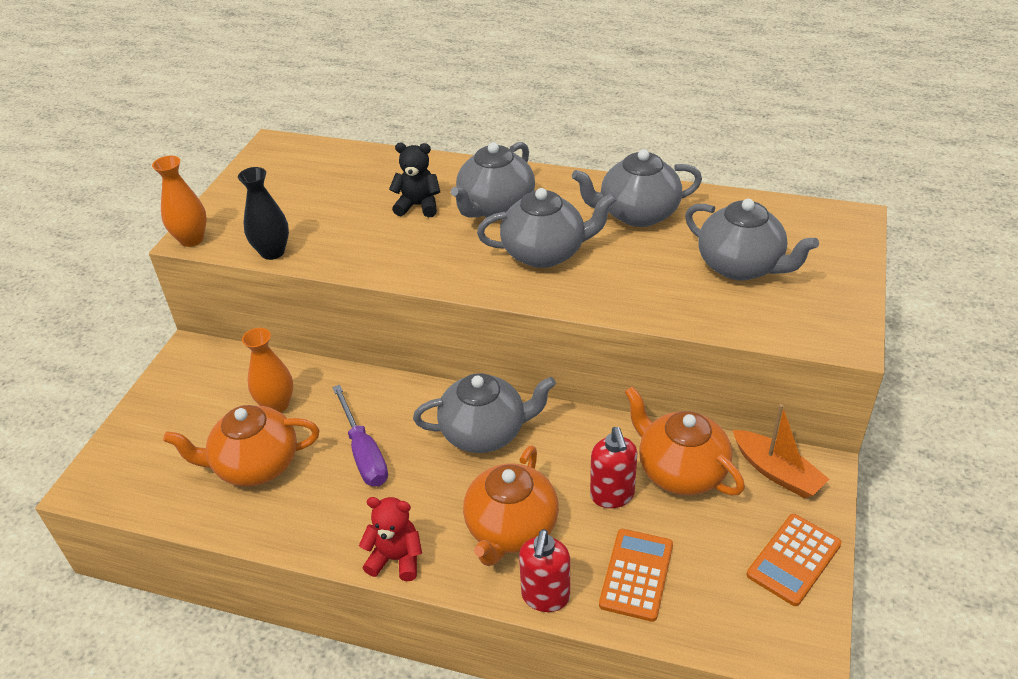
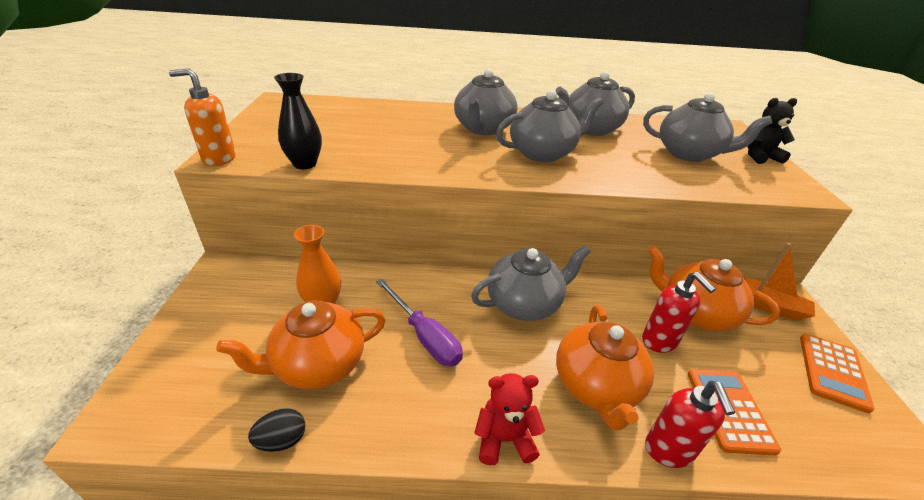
camera: 20 degrees left, 5 degrees down
orange vase [152,156,207,247] -> orange soap dispenser [169,68,236,166]
black teddy bear [389,143,440,218] -> black teddy bear moved to [747,98,797,164]
none -> black egg [248,408,305,452]

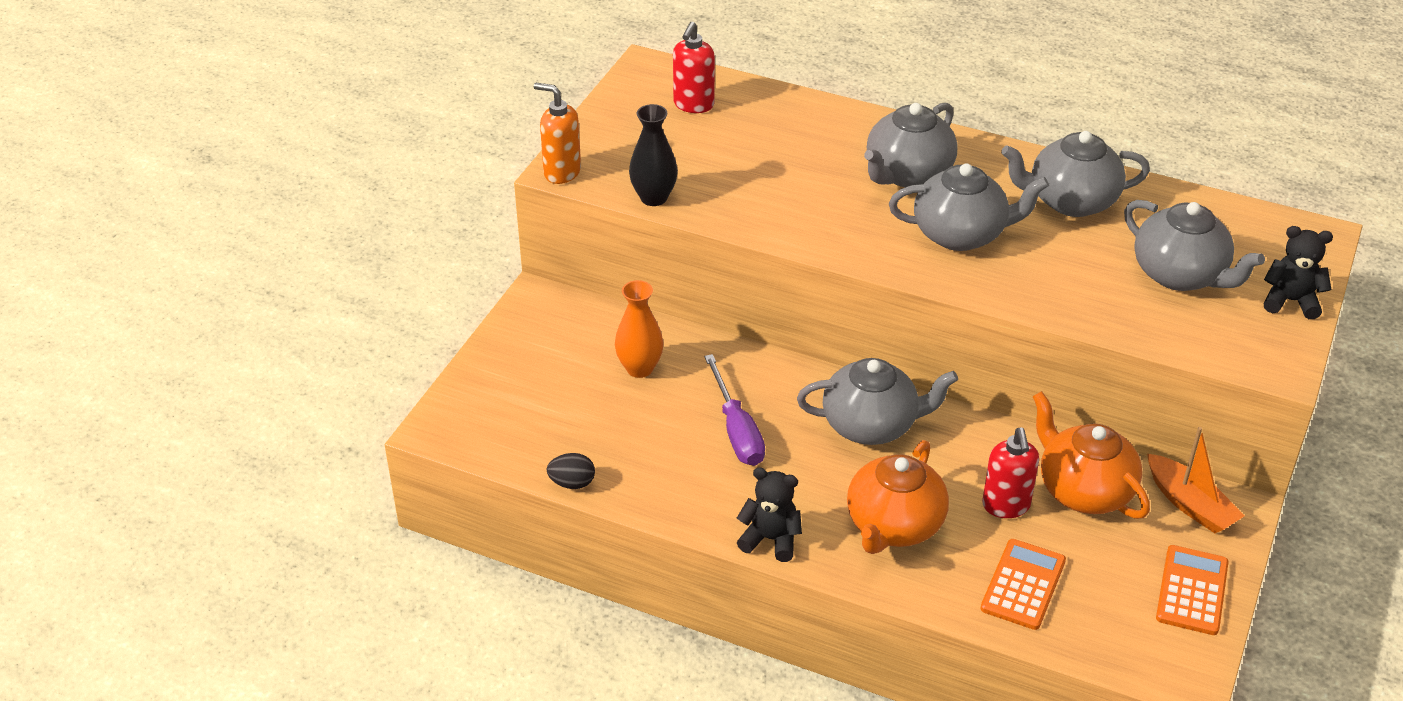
camera: 25 degrees right, 5 degrees up
orange teapot [216,300,386,389] -> none
red teddy bear [474,373,545,466] -> black teddy bear [737,467,802,562]
red soap dispenser [645,381,736,468] -> red soap dispenser moved to [673,21,715,113]
orange calculator [800,334,875,413] -> orange calculator turned 150 degrees clockwise [1156,545,1229,635]

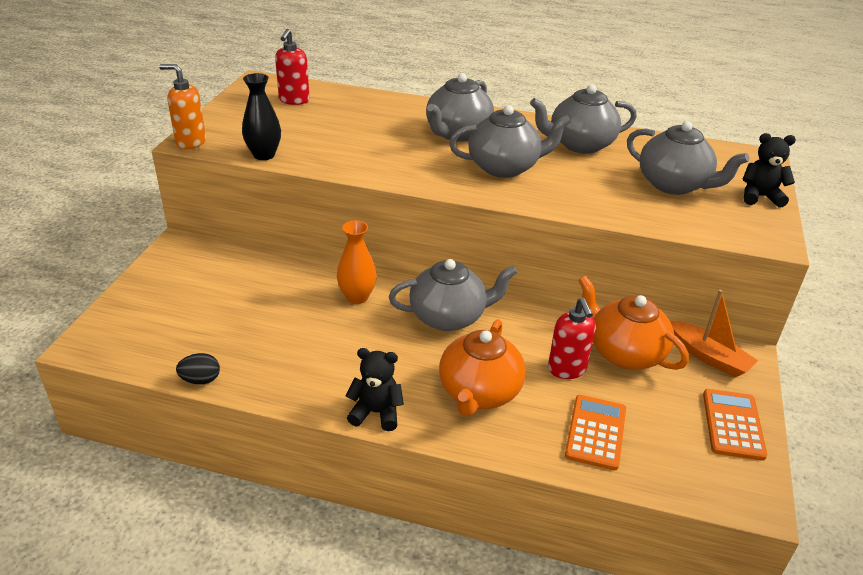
camera: 10 degrees left, 5 degrees down
orange vase [615,280,664,378] -> orange vase moved to [337,220,377,304]
purple screwdriver [704,354,765,466] -> none

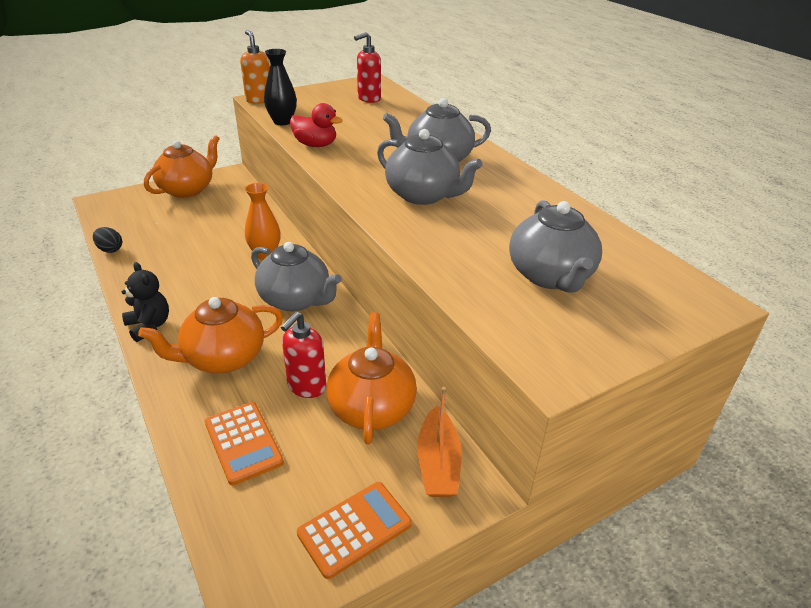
camera: 45 degrees right, 0 degrees up
grey teapot [530,84,637,154] -> none
orange calculator [565,395,626,470] -> orange calculator turned 90 degrees clockwise [205,402,284,485]
black teddy bear [742,133,796,208] -> none
none -> orange teapot [144,135,220,198]
none -> red duck [290,103,343,147]

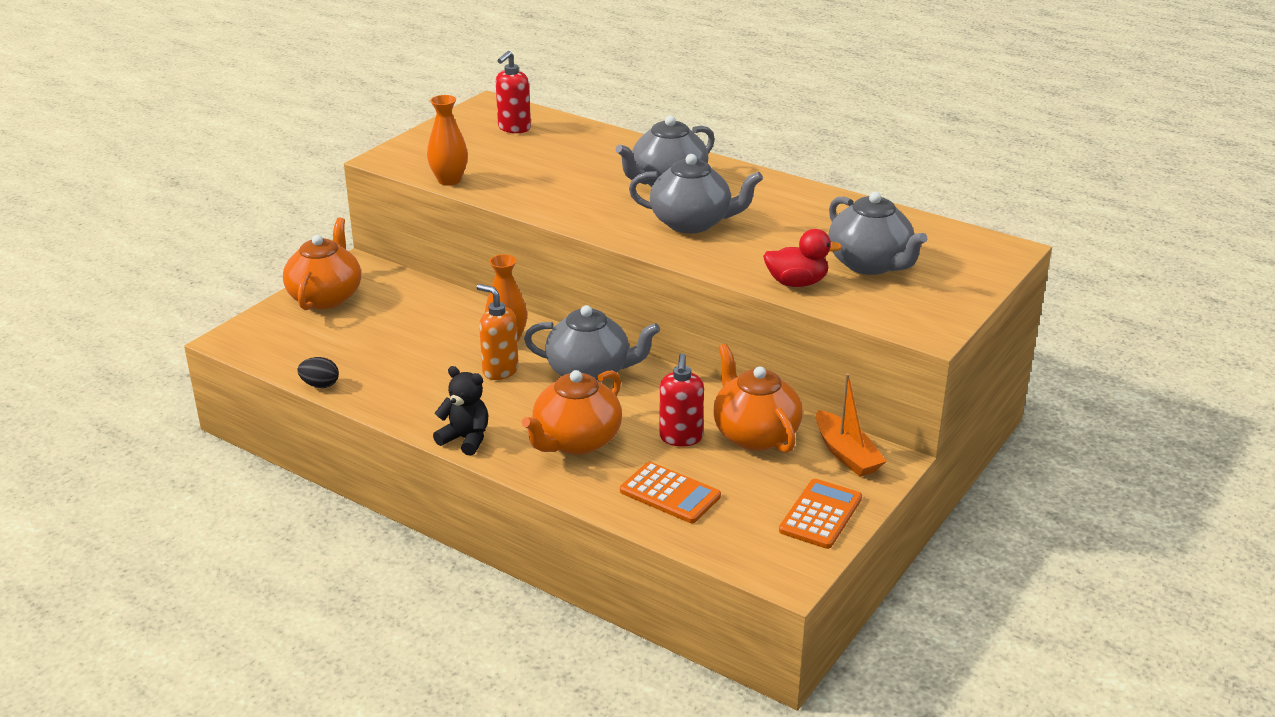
camera: 25 degrees left, 5 degrees down
orange soap dispenser [240,30,270,104] -> orange soap dispenser moved to [476,284,519,380]
black vase [264,49,297,125] -> orange vase [427,95,468,186]
red duck [290,103,343,147] -> red duck moved to [763,229,842,287]

